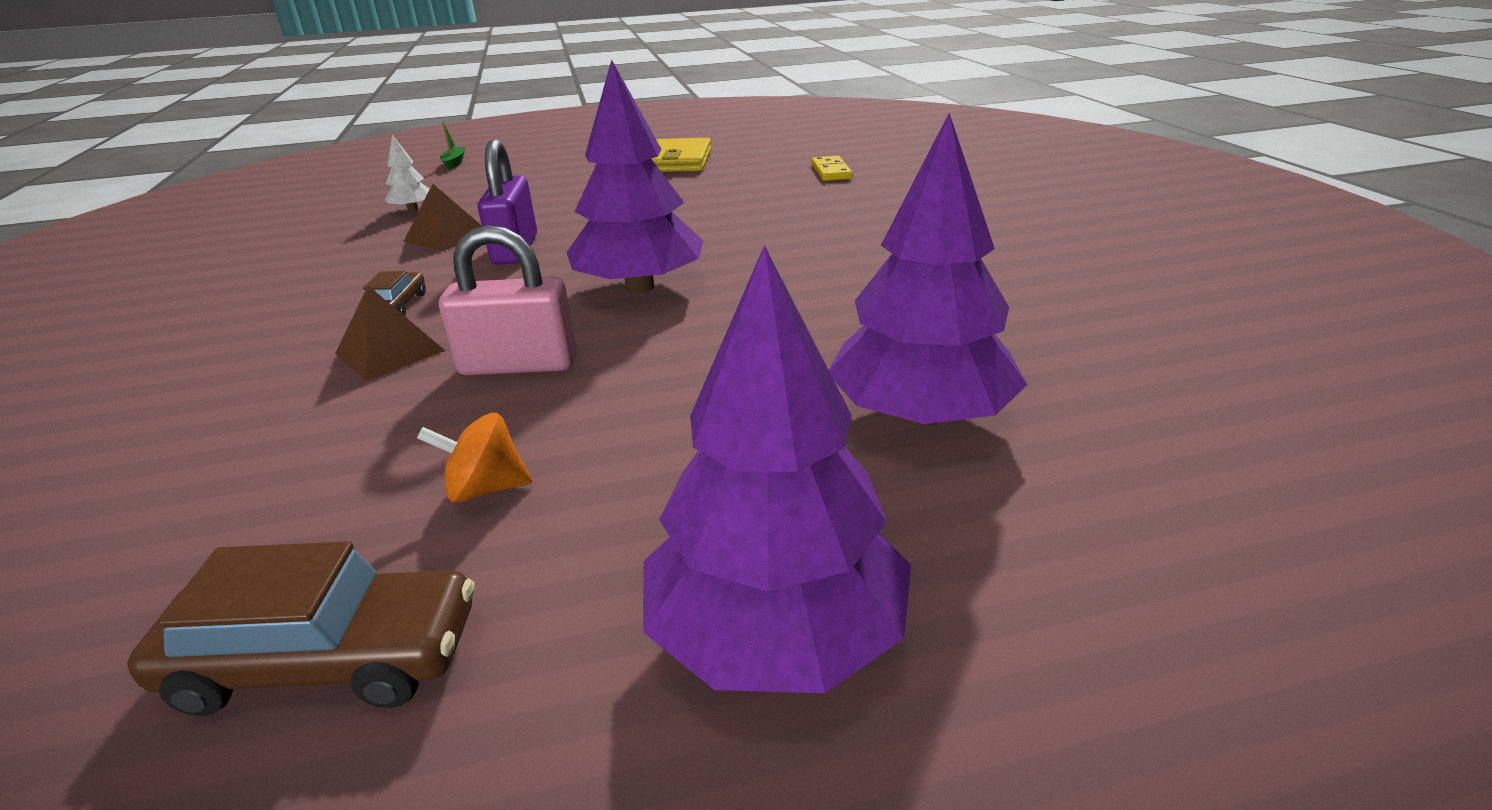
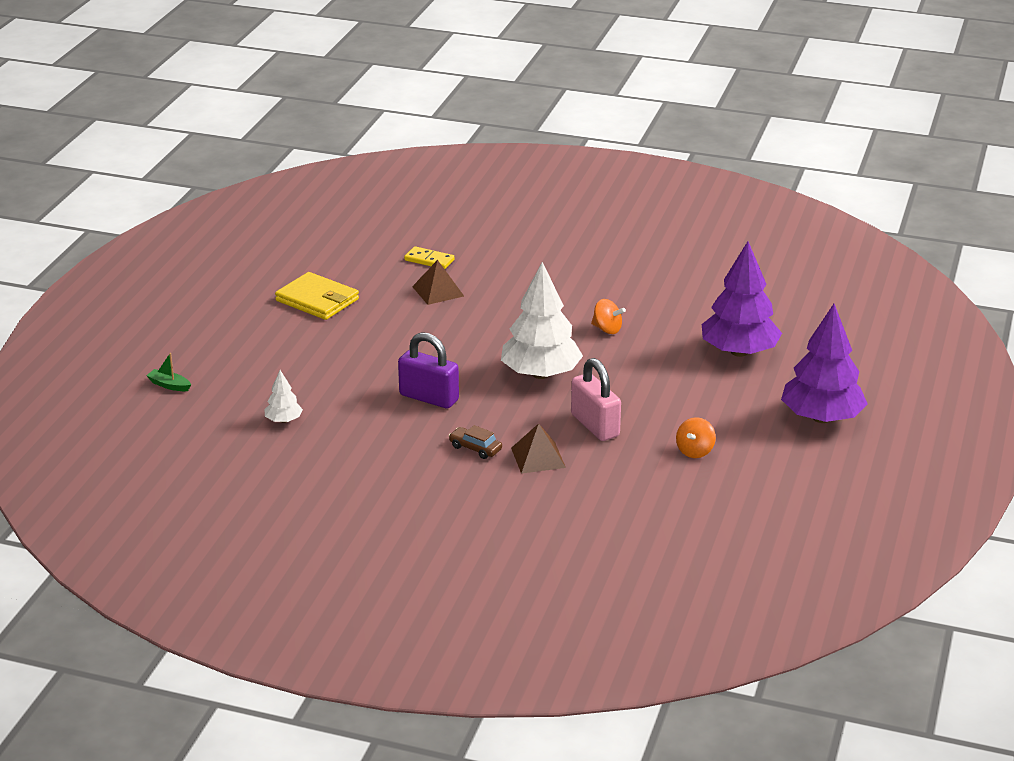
camera: 60 degrees left, 0 degrees up
brown car [127,541,475,716] -> none
brown pyramid [403,184,482,252] -> brown pyramid moved to [412,260,464,305]
pink padlock [439,225,576,375] -> pink padlock turned 60 degrees counterclockwise [571,358,621,441]
purple tree [566,59,703,294] -> white tree [501,262,583,379]
none -> orange spinning top [591,299,626,334]

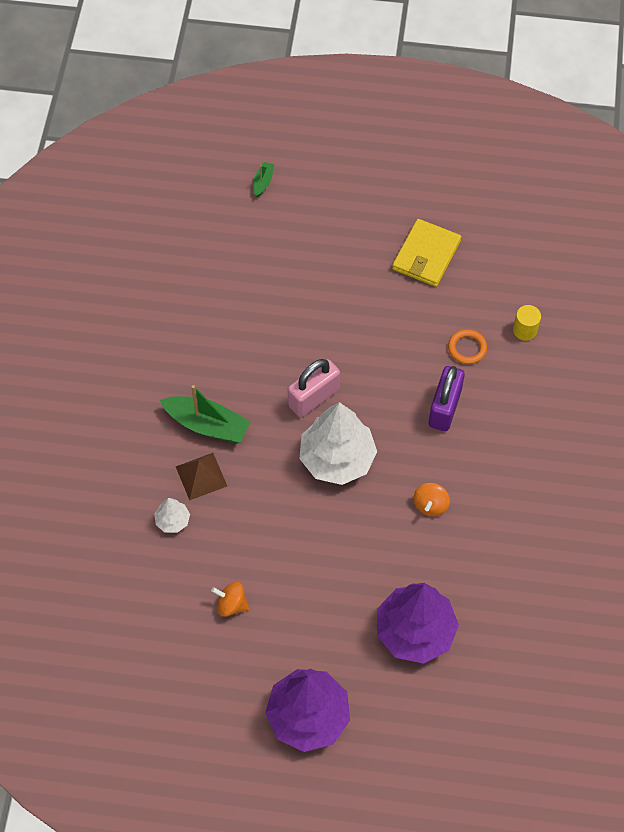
camera: 80 degrees right, 30 degrees up
white tree [264,370,303,423] -> white tree moved to [154,498,190,533]
purple padlock [398,332,459,408] -> purple padlock moved to [429,366,465,431]
yellow domino [404,246,455,269] -> yellow cylinder [513,305,541,341]
brown pyramid [412,260,464,305] -> orange ring [448,329,487,364]
brown car [449,425,502,459] -> green boat [160,385,251,443]
pink padlock [571,358,621,441] -> pink padlock moved to [288,359,340,417]

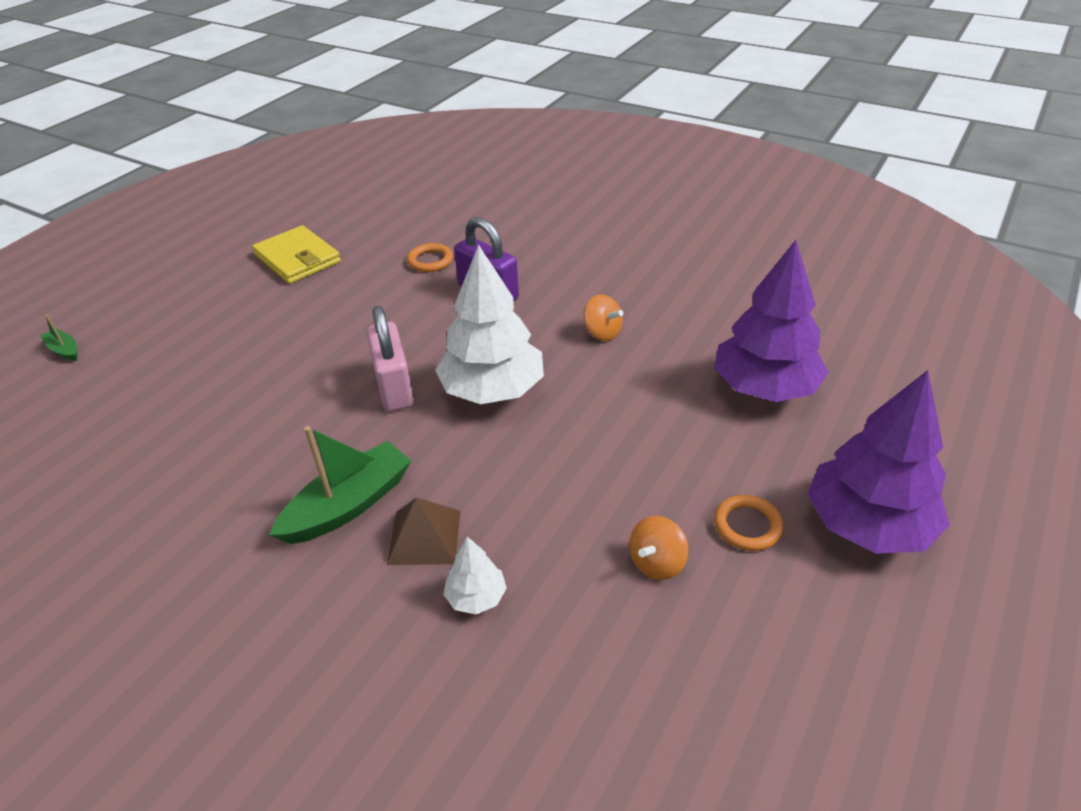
camera: 65 degrees left, 20 degrees down
yellow cylinder [513,305,541,341] -> none
none -> orange ring [714,495,784,551]

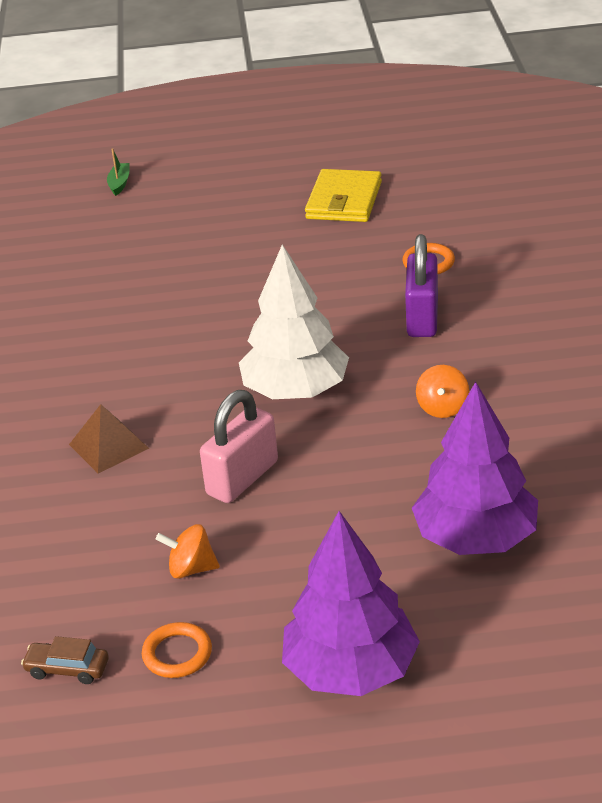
camera: 55 degrees right, 5 degrees down
green boat [269,426,411,544] -> none
pink padlock [366,306,414,411] -> pink padlock moved to [200,390,278,503]
white tree [443,537,507,614] -> none
orange ring [714,495,784,551] -> orange ring moved to [142,622,212,678]
none -> brown car [21,636,109,684]

